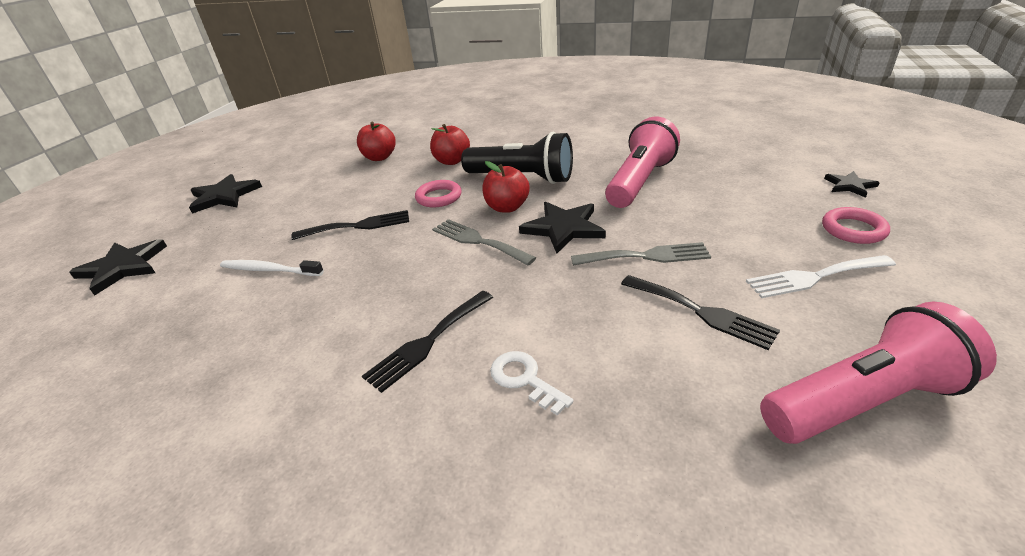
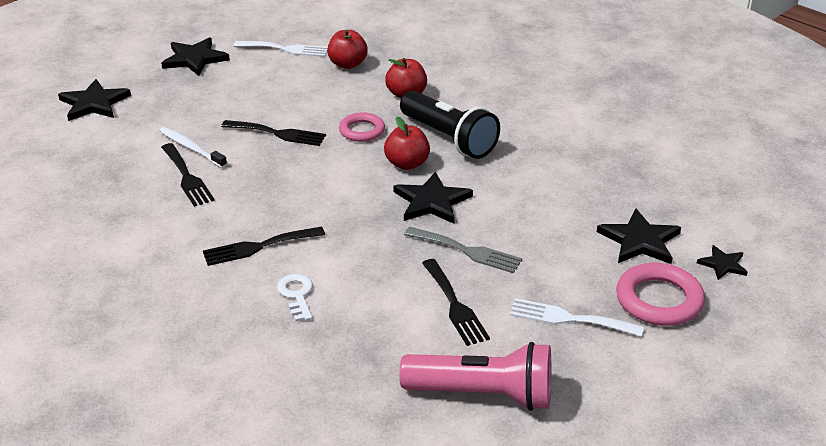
camera: 25 degrees right, 0 degrees up
grey fork [432,219,536,266] -> none
pink flashlight [605,117,680,208] -> none
pink ring [822,207,890,244] -> pink ring [616,263,705,326], size x1.54
none -> black fork [161,143,215,207]
none -> white fork [234,41,328,57]
none -> black star [597,208,681,264]

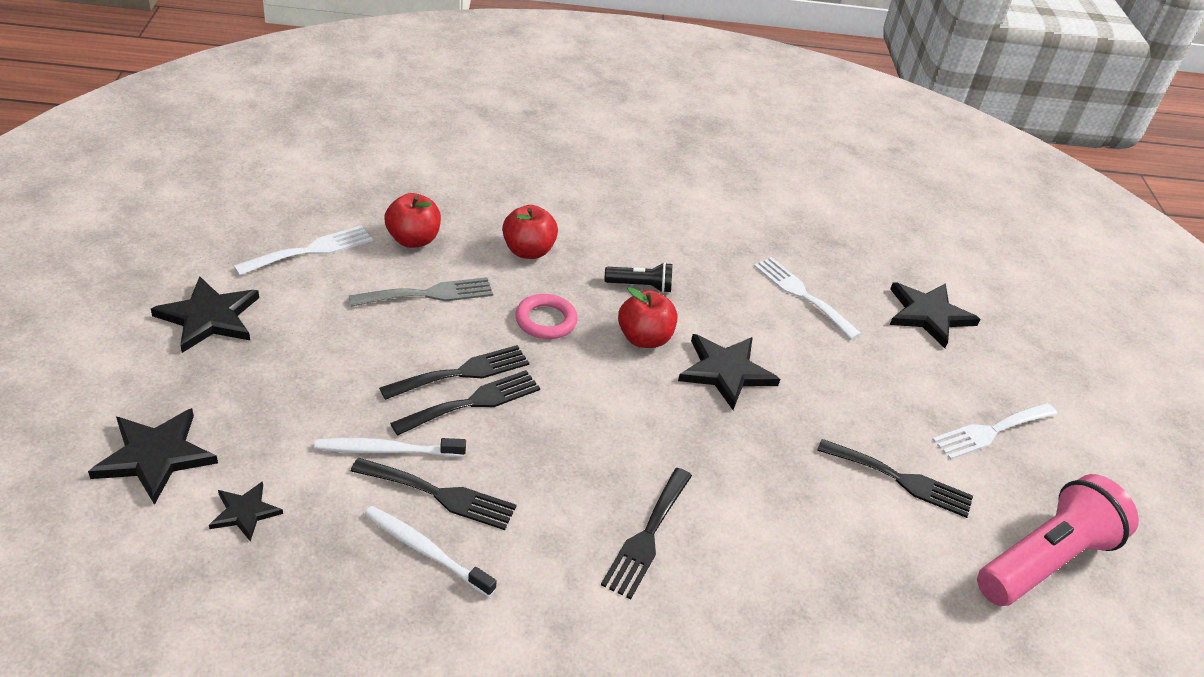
camera: 50 degrees left, 5 degrees up
white key [277,274,313,322] -> none
black flashlight [400,91,500,159] -> black flashlight [605,262,673,293], size x0.48
grey fork [404,227,522,273] -> grey fork moved to [349,277,493,307]
pink ring [616,263,705,326] -> none
black star [697,245,748,280] -> black star moved to [209,481,283,542]
none -> white toothbrush [365,506,497,597]
none -> black fork [390,370,540,436]
none -> white fork [754,257,861,340]

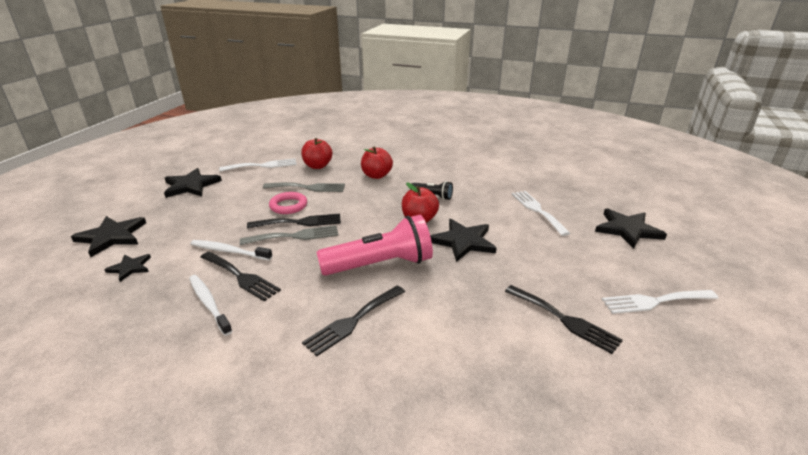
camera: 25 degrees right, 10 degrees down
black fork [390,370,540,436] -> grey fork [240,225,339,245]
pink ring [515,294,578,339] -> pink ring moved to [269,192,307,214]
pink flashlight [977,474,1139,606] -> pink flashlight moved to [317,215,433,276]

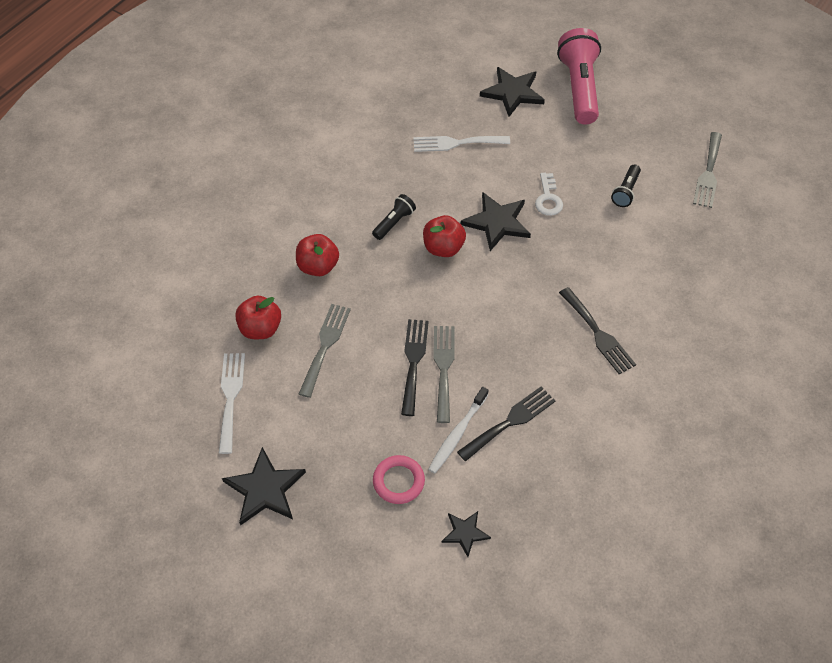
camera: 75 degrees left, 25 degrees up
black star [71,216,146,257] -> none
white toothbrush [189,275,232,336] -> none
pink ring [269,192,307,214] -> pink ring moved to [373,455,425,504]
pink flashlight [317,215,433,276] -> pink flashlight moved to [557,28,601,125]
black fork [505,285,623,354] -> black flashlight [611,164,641,207]
white fork [602,290,719,314] -> none
none -> white key [535,173,563,216]
none -> grey fork [693,132,722,208]

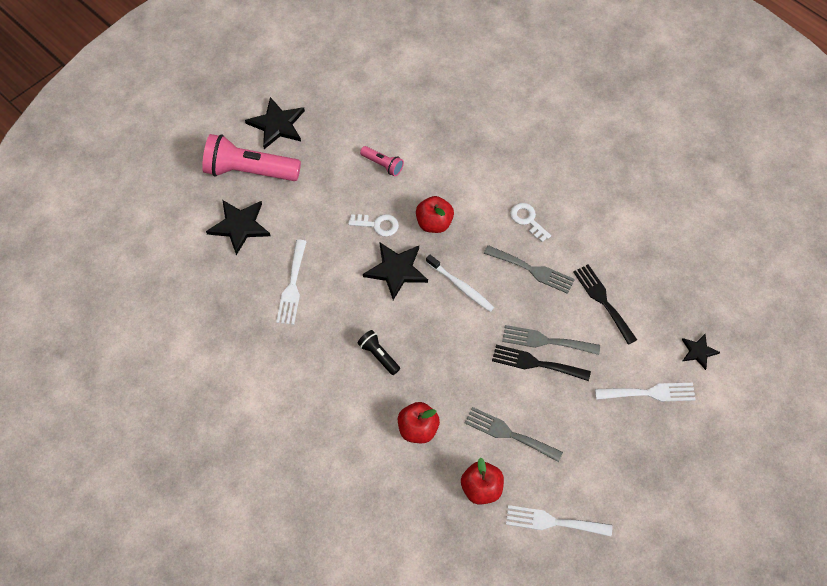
camera: 80 degrees left, 5 degrees up
black star [222,447,306,526] -> black star moved to [245,97,305,149]
pink ring [373,455,425,504] -> white fork [595,383,696,402]
red apple [423,215,466,257] -> red apple moved to [416,196,454,233]
white toothbrush [428,387,488,474] -> white toothbrush moved to [426,255,494,312]
black fork [559,287,636,374] -> white key [510,203,551,242]
black flashlight [611,164,641,207] -> pink flashlight [360,146,404,176]
grey fork [693,132,722,208] -> grey fork moved to [484,245,575,294]

